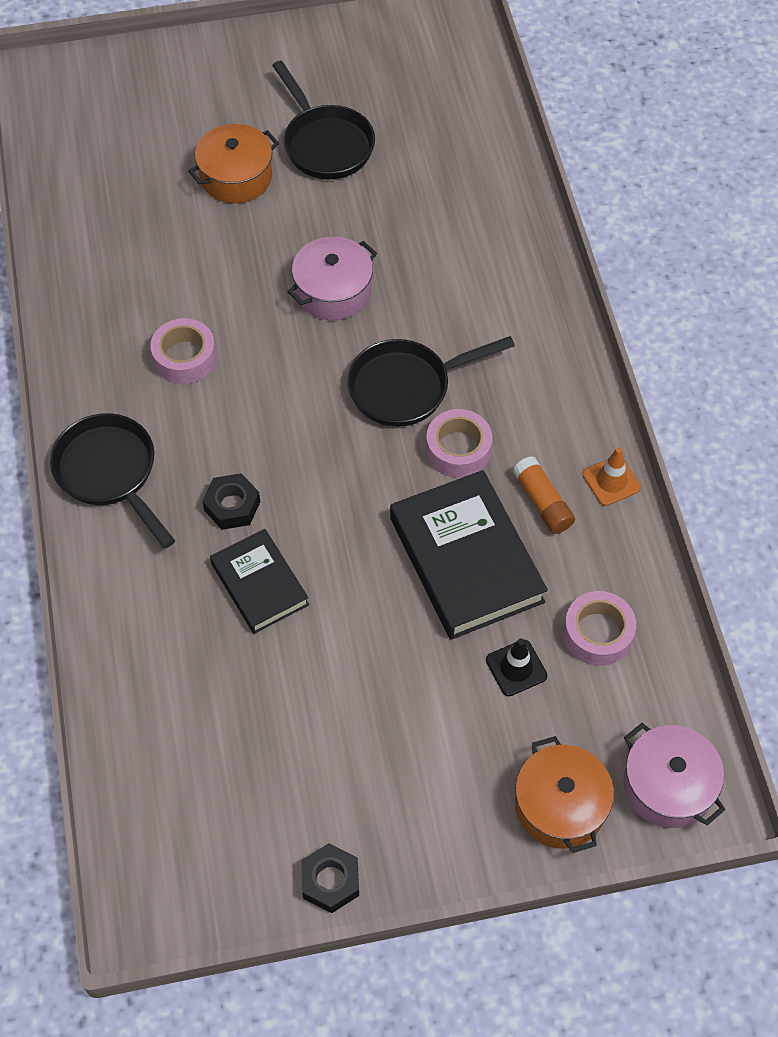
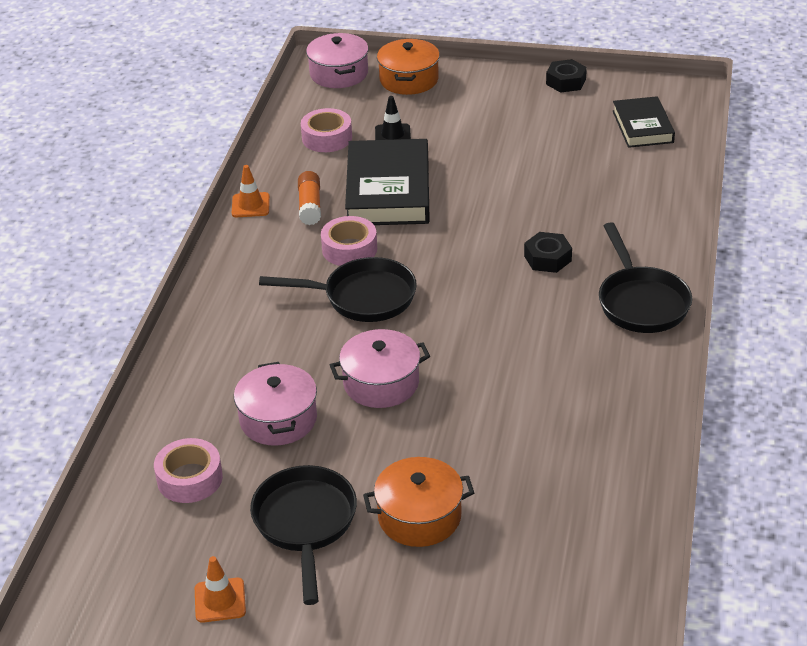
camera: 155 degrees left, 20 degrees down
pink tape [150,318,217,384] -> pink tape moved to [154,438,223,503]
black book [210,529,309,634] -> black book moved to [613,96,675,148]
none -> orange traffic cone [195,556,246,623]
none -> pink pot [234,362,317,446]

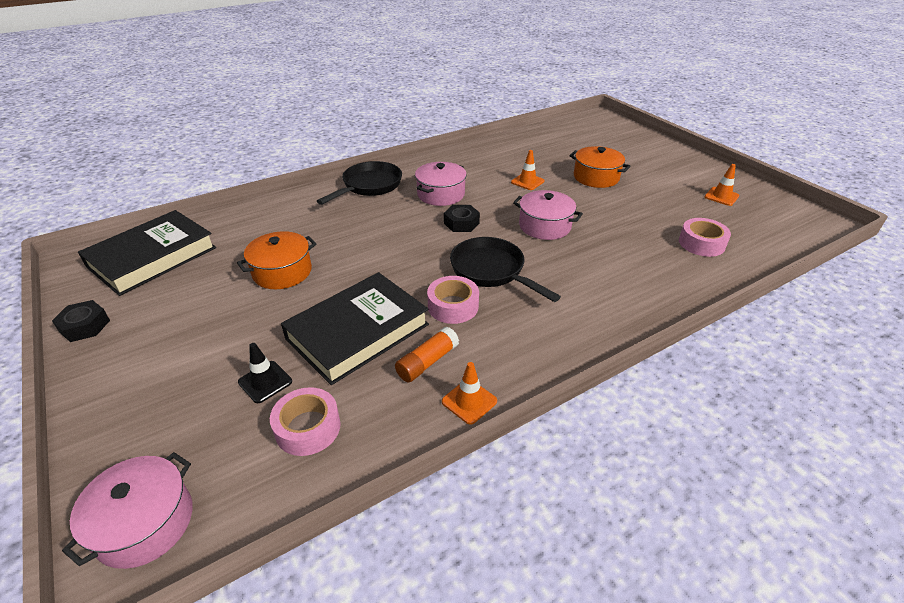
camera: 135 degrees left, 0 degrees up
pink pot [234,362,317,446] -> pink pot moved to [415,162,467,206]
black pan [250,465,357,605] -> none
orange pot [377,39,440,95] -> orange pot moved to [237,231,316,289]
black nut [524,232,572,273] -> black nut moved to [444,205,480,232]
black book [613,96,675,148] -> black book [78,210,216,296], size x1.66
none -> orange traffic cone [511,150,544,190]

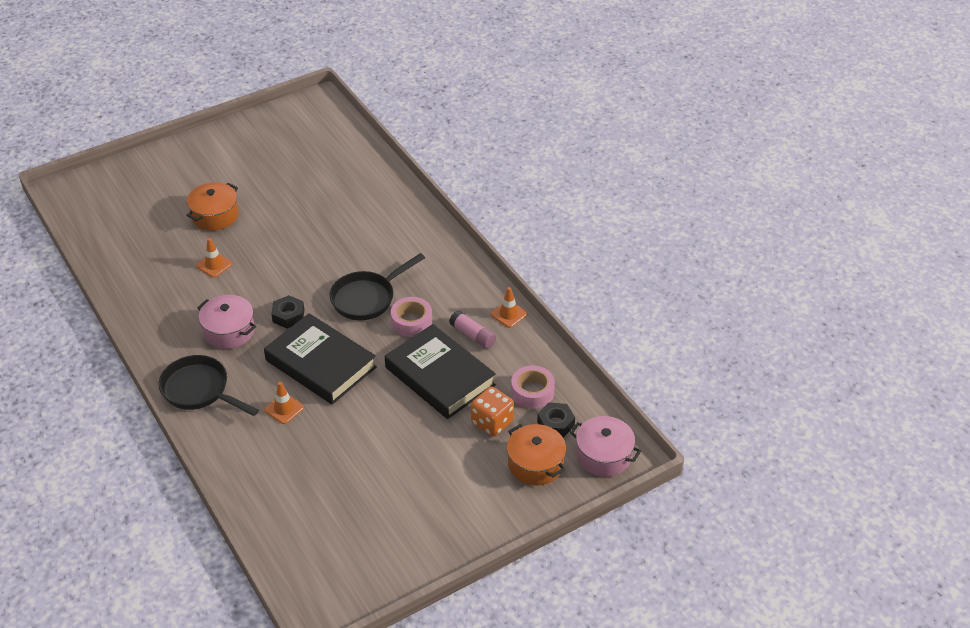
camera: 90 degrees left, 5 degrees up
black nut [52,300,110,342] -> black nut moved to [537,402,575,437]
black book [78,210,216,296] -> black book moved to [264,313,377,405]
orange pot [237,231,316,289] -> orange pot moved to [507,424,566,485]
black traffic cone [238,343,292,403] -> orange dice [471,386,514,437]
orange glue stick [395,327,459,382] -> pink glue stick [449,310,496,349]
pink pot [513,190,583,240] -> none
pink tape [679,218,731,257] -> none
orange traffic cone [705,164,739,206] -> orange traffic cone moved to [264,382,304,424]

